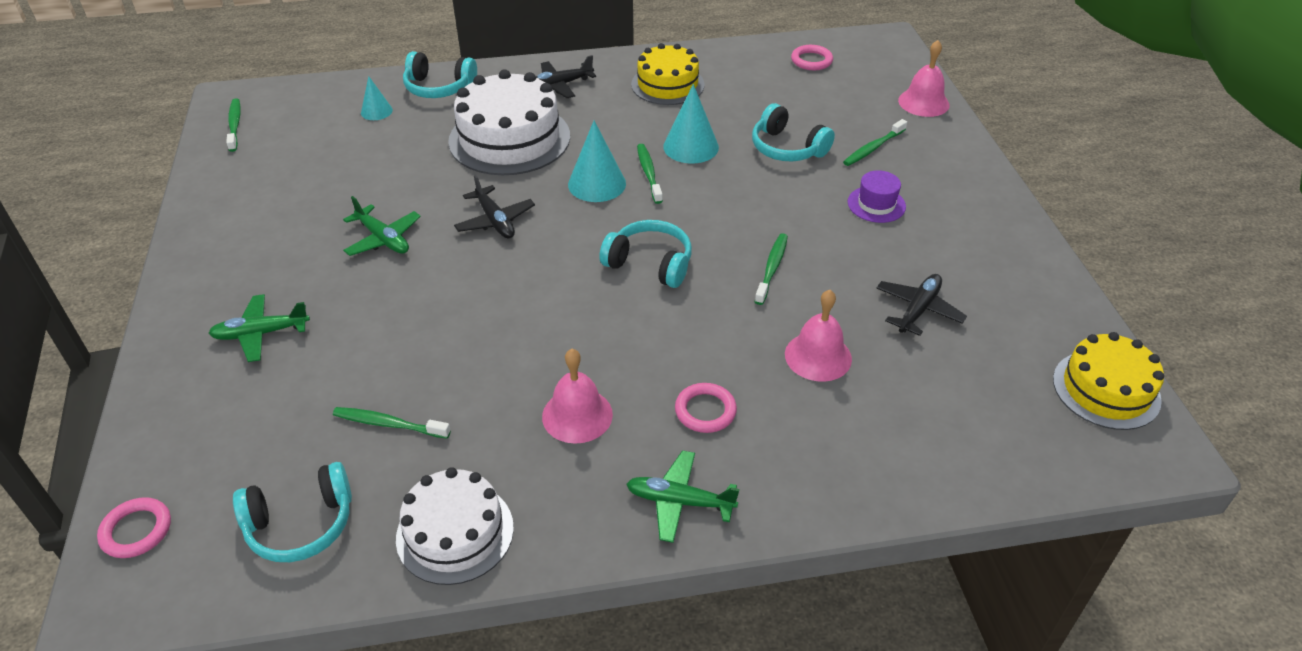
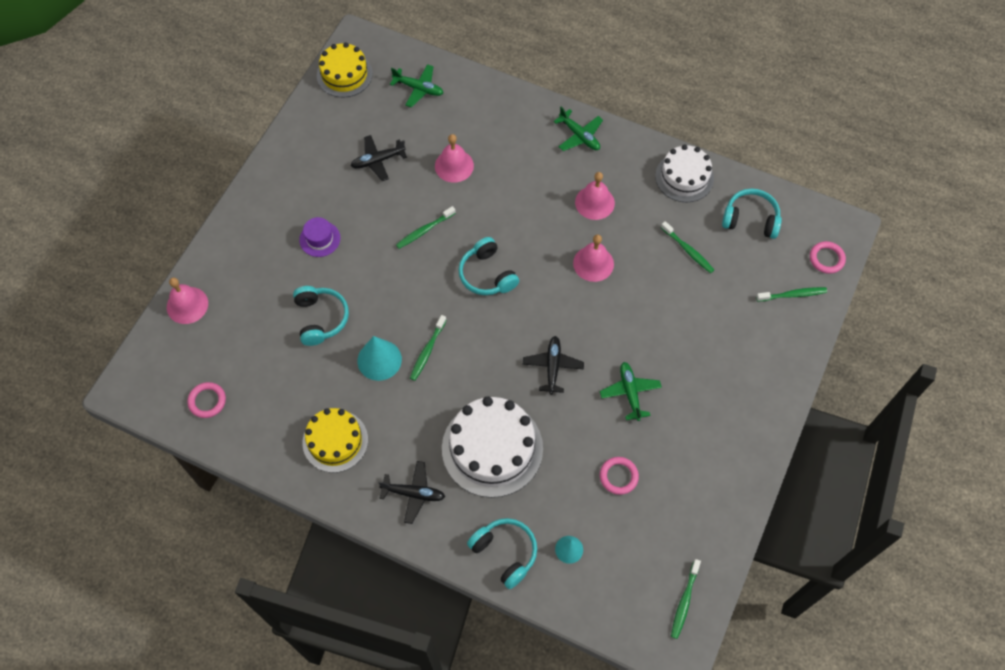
camera: 145 degrees left, 20 degrees up
green plane [208,294,310,362] -> green plane moved to [390,64,443,108]
turquoise cone [568,121,626,202] -> none
pink ring [675,383,737,433] -> pink ring moved to [600,457,639,495]
green toothbrush [843,119,907,166] -> green toothbrush moved to [756,287,827,301]
none -> pink bell [573,235,614,282]

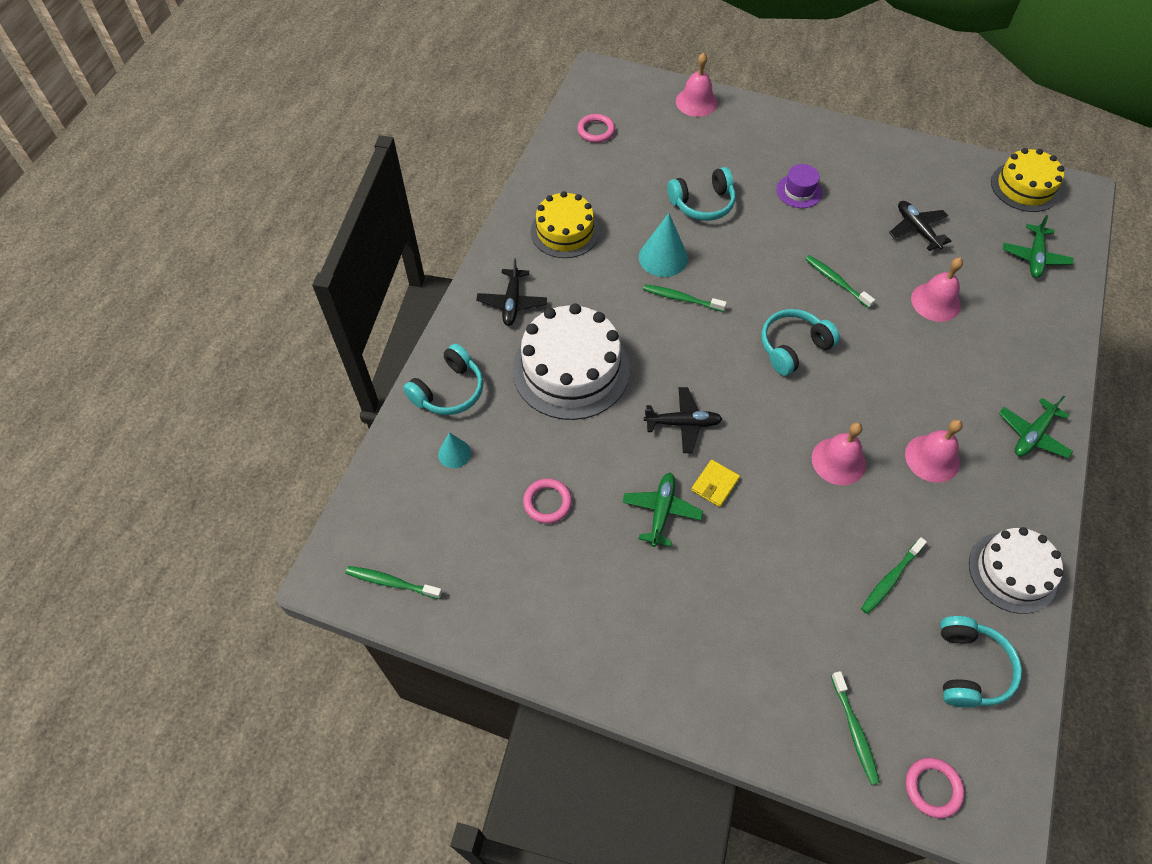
camera: 85 degrees right, 5 degrees down
green plane [600,362,662,421] -> green plane turned 60 degrees counterclockwise [622,473,703,547]
none -> yellow wallet [691,460,740,507]

